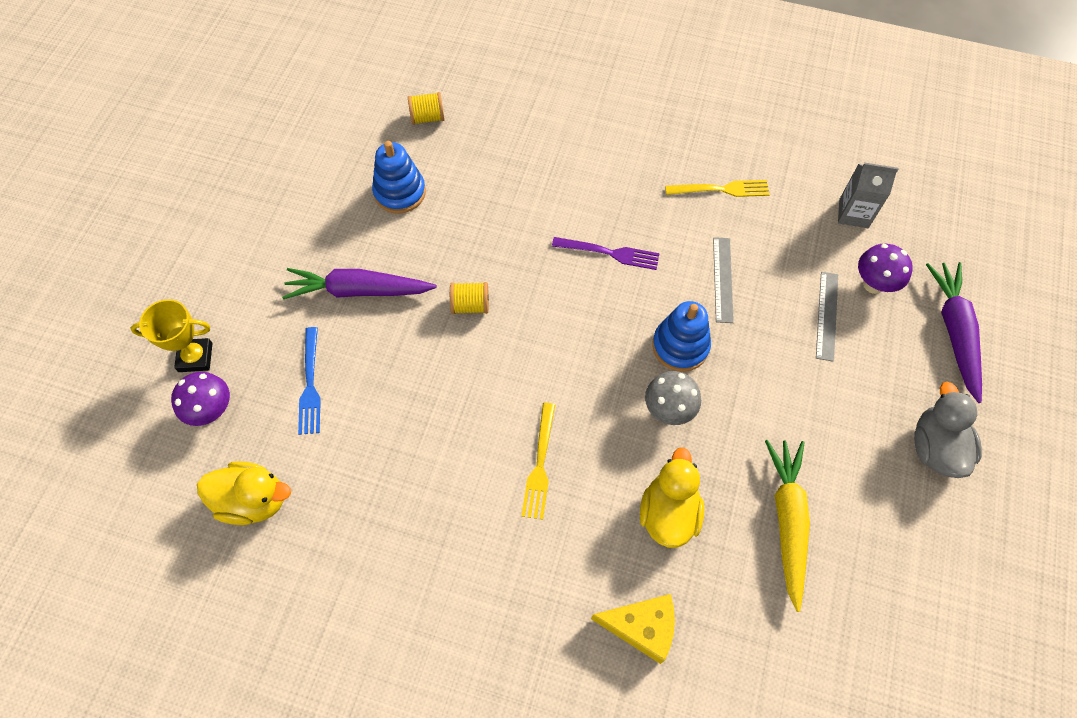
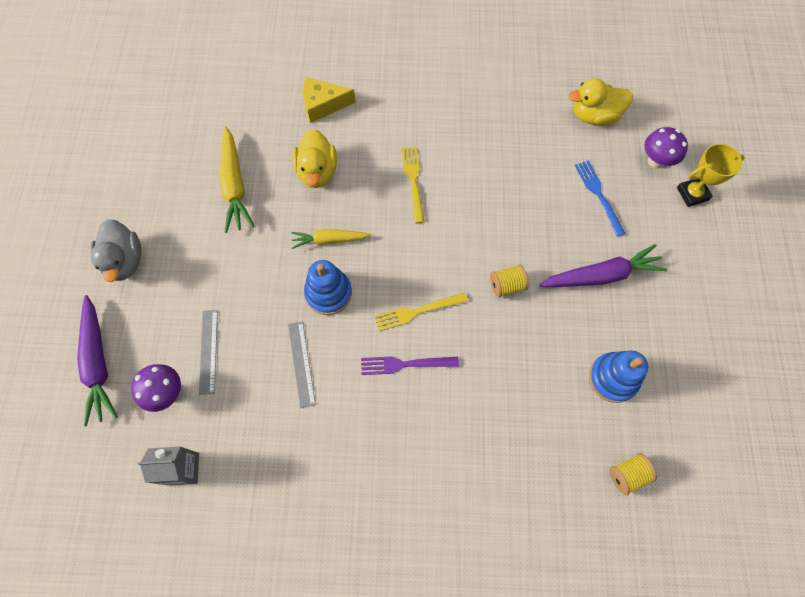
camera: 165 degrees right, 5 degrees up
grey mushroom [645,371,701,425] -> yellow carrot [291,229,371,249]
yellow fork [665,180,770,197] -> yellow fork moved to [374,292,468,331]

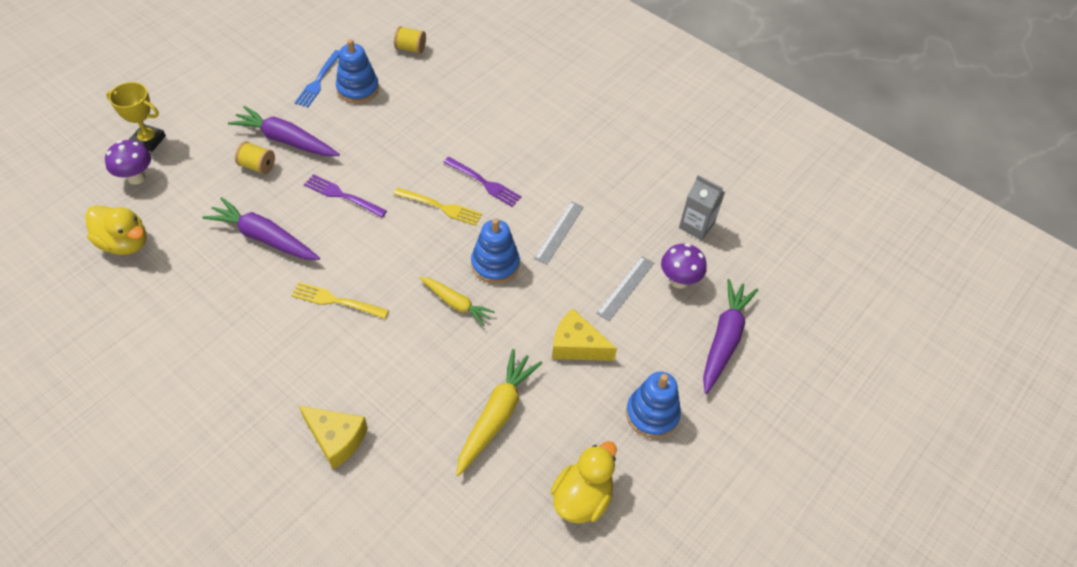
camera: 145 degrees left, 15 degrees down
grey duck [90,219,141,282] -> blue stacking toy [626,372,681,438]
yellow duck [292,129,337,188] -> yellow duck moved to [550,441,617,524]
yellow fork [401,146,424,223] -> yellow fork turned 75 degrees clockwise [291,282,389,319]
yellow spool [490,264,529,298] -> yellow spool moved to [235,141,275,174]
blue fork [575,160,626,237] -> blue fork moved to [295,50,340,107]
none -> purple carrot [202,197,320,260]
none -> purple fork [304,174,387,217]
none -> yellow cheese [552,309,617,361]

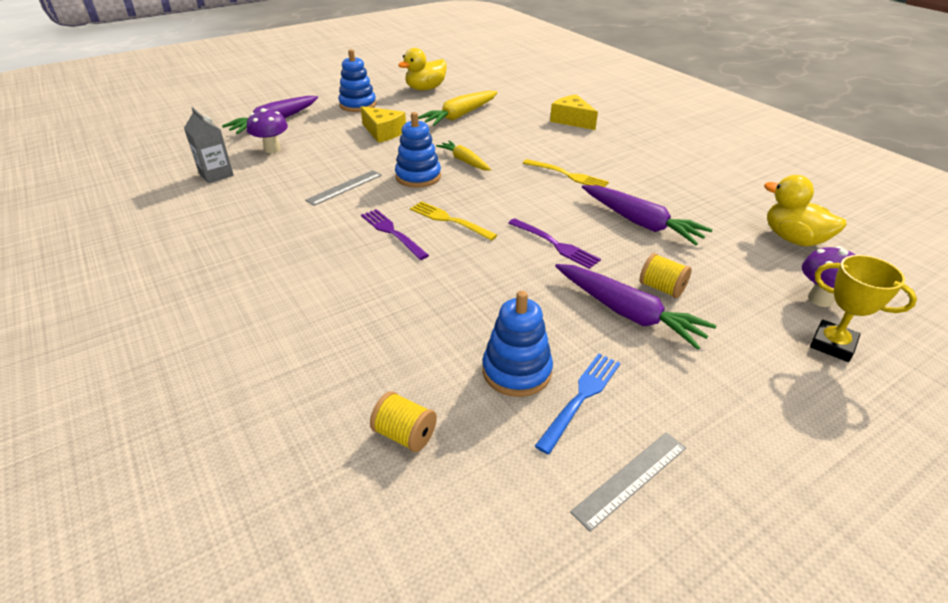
camera: 160 degrees left, 15 degrees down
grey ruler [596,256,654,321] -> grey ruler moved to [570,432,686,532]

